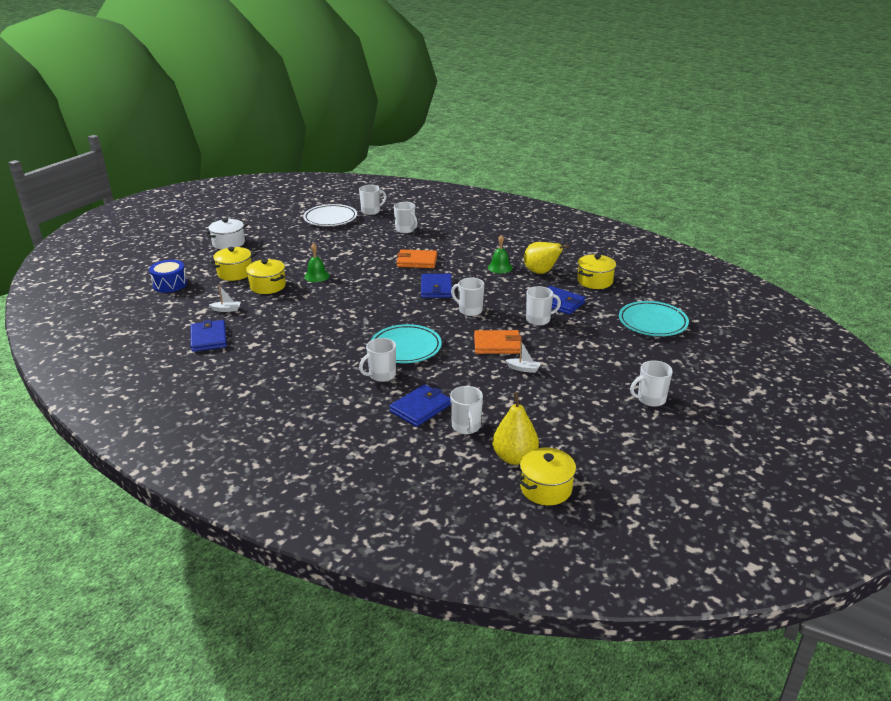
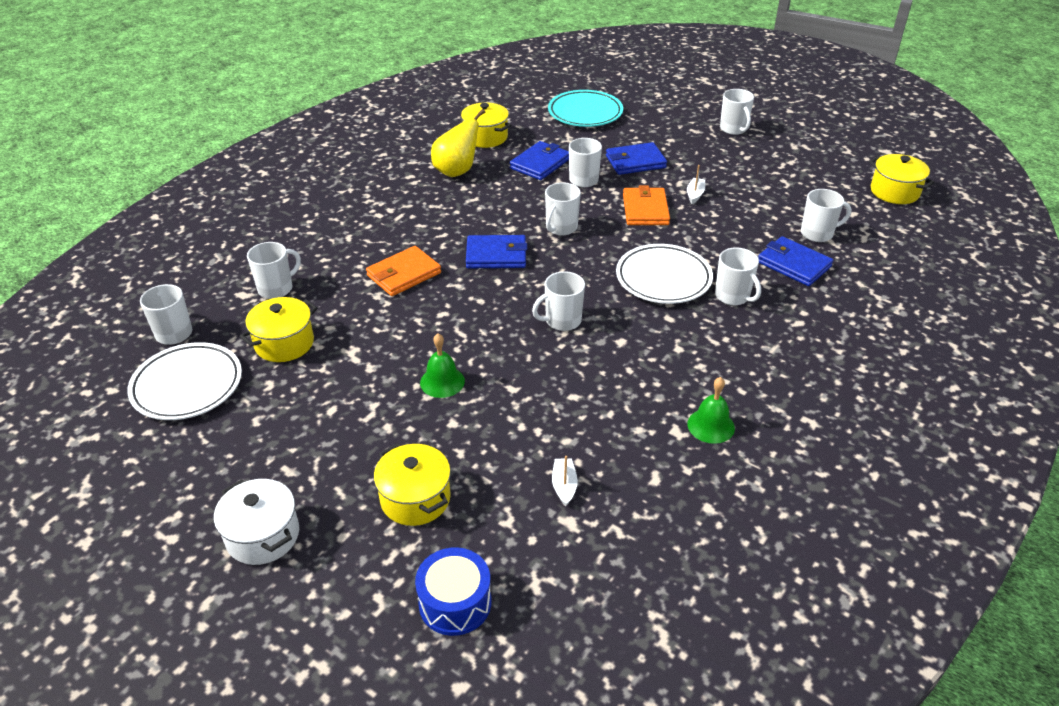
camera: 90 degrees left, 10 degrees up
blue wallet [190,319,227,352] -> blue wallet moved to [606,142,667,175]
yellow pot [246,259,286,294] -> yellow pot moved to [240,297,318,362]
turquoise plate [371,324,442,363] -> white plate [616,244,713,304]
orange wallet [397,250,437,268] -> orange wallet turned 45 degrees clockwise [366,246,441,296]
green bell [488,235,513,273] -> green bell moved to [687,377,735,444]
yellow pear [492,392,539,465] -> none
none -> white mug [532,271,585,331]

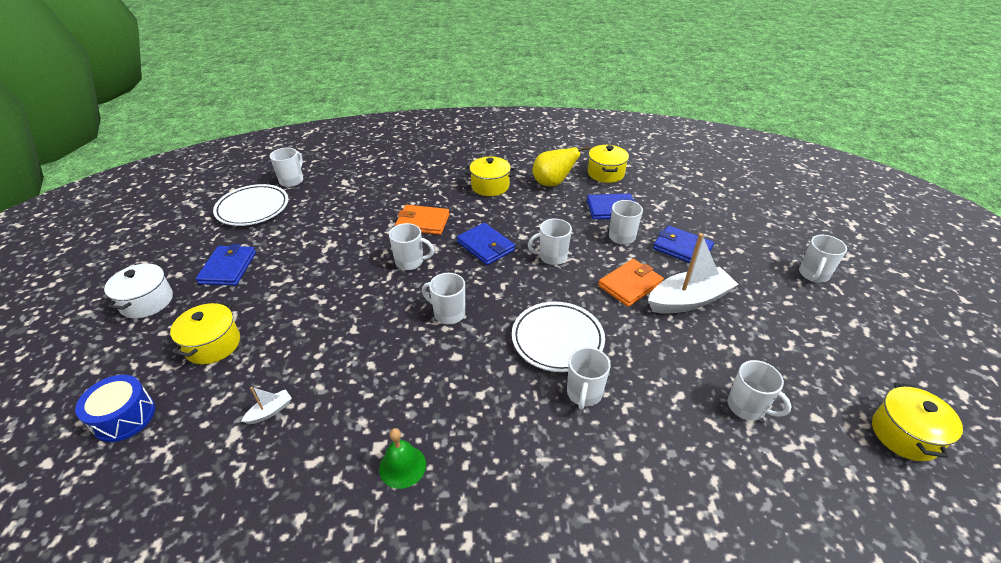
camera: 50 degrees right, 0 degrees up
yellow pot [240,297,318,362] -> yellow pot moved to [464,157,516,196]
white mug [247,242,301,299] -> white mug moved to [389,223,434,270]
green bell [420,333,465,398] -> none
turquoise plate [548,90,623,127] -> none
white boat [687,165,705,204] -> white boat [648,233,739,314], size x2.36
blue wallet [758,236,833,286] -> blue wallet moved to [196,244,256,286]

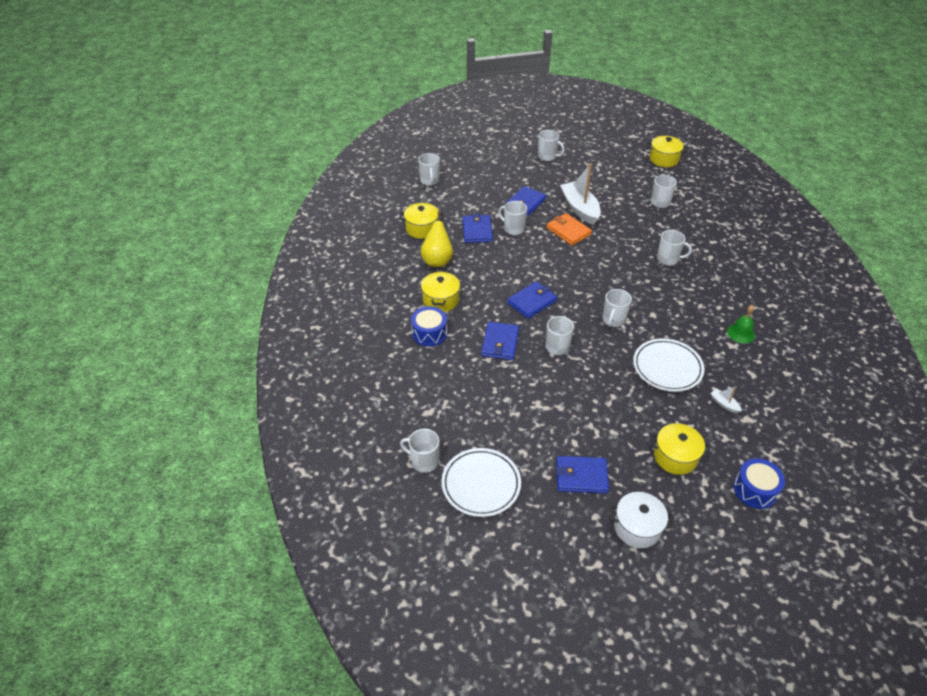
camera: 90 degrees left, 5 degrees up
orange wallet [395,205,450,235] -> blue wallet [481,322,519,360]
white plate [512,302,605,372] -> white plate moved to [633,338,704,392]
white mug [528,218,572,265] -> white mug moved to [418,153,440,186]
none -> blue drum [411,306,447,347]

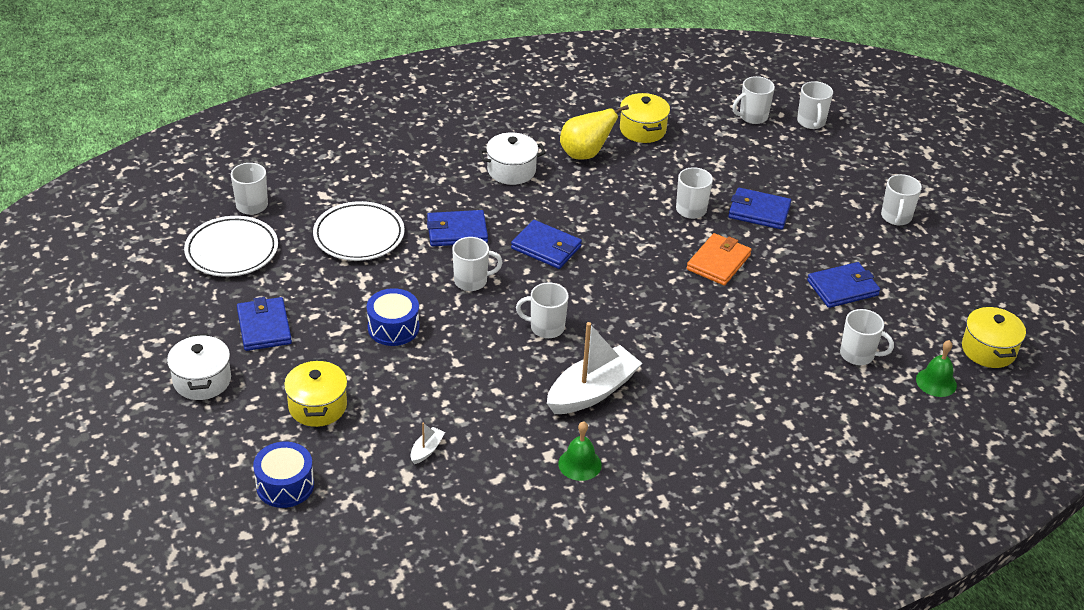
camera: 70 degrees right, 5 degrees down
blue drum [411,306,447,347] -> blue drum moved to [367,288,419,346]
yellow pot [421,271,460,312] -> white pot [479,132,546,185]
blue wallet [462,214,493,243] -> blue wallet moved to [807,262,880,308]
white boat [560,163,601,225] -> white boat moved to [547,322,642,414]
white plate [633,338,704,392] -> white plate moved to [313,201,404,261]
white mug [657,230,692,265] -> white mug moved to [797,81,833,129]
none -> green bell [916,340,957,397]

